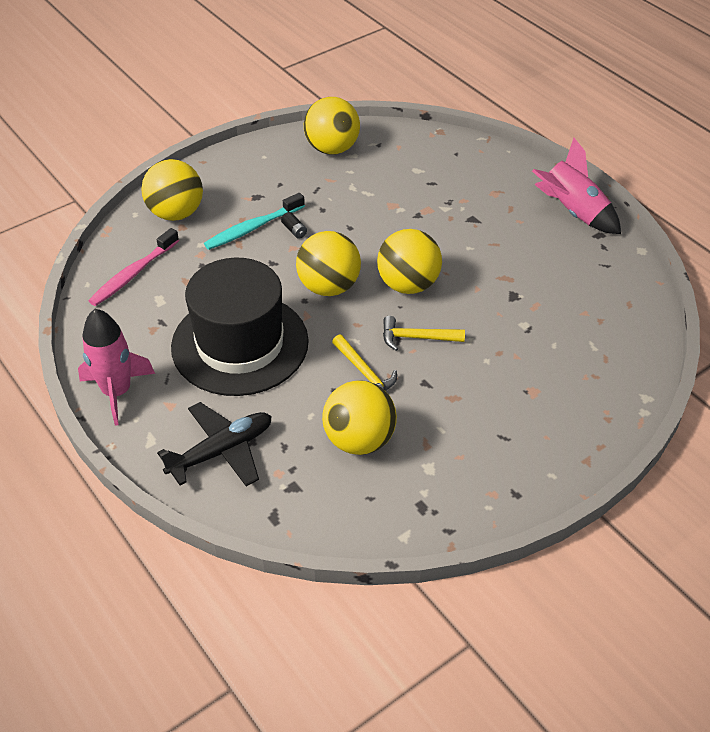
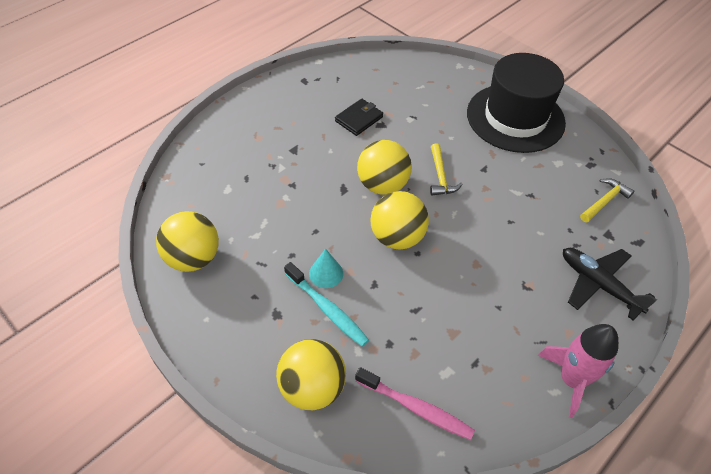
camera: 100 degrees left, 5 degrees up
black hat [171,258,309,396] -> black hat moved to [467,53,566,153]
black battery [281,212,307,239] -> turquoise cone [309,249,343,288]
yellow ball [322,380,397,455] -> none
yellow hammer [332,334,397,391] -> yellow hammer moved to [580,178,634,222]
pink rocket [532,138,621,234] -> none
none -> black wallet [335,99,383,136]

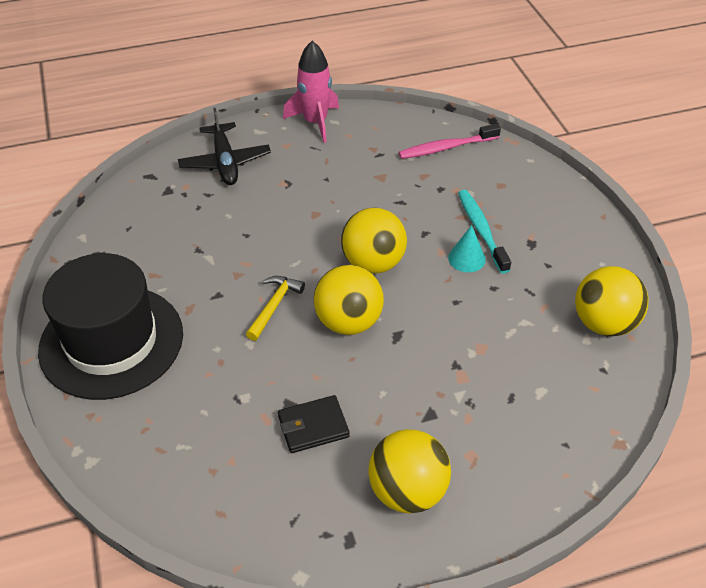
camera: 150 degrees left, 5 degrees down
yellow ball [276,339,346,410] -> yellow ball moved to [368,429,451,514]
pink toothbrush [355,367,475,440] -> pink toothbrush turned 75 degrees counterclockwise [398,124,501,159]
yellow hammer [580,178,634,222] -> none

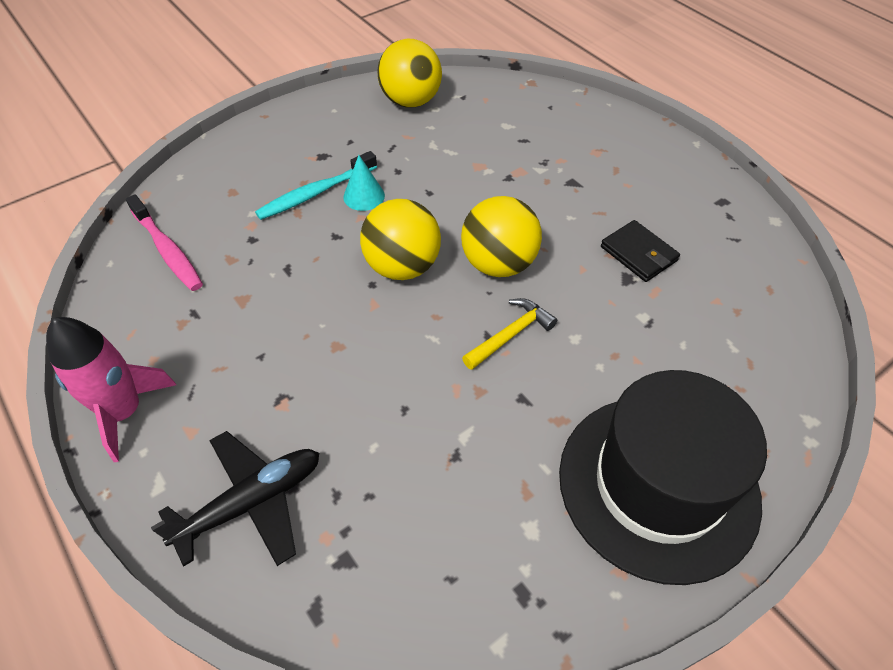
camera: 110 degrees left, 5 degrees up
yellow hammer [246,276,305,341] -> yellow hammer turned 135 degrees clockwise [462,298,557,370]
yellow ball [368,429,451,514] -> none

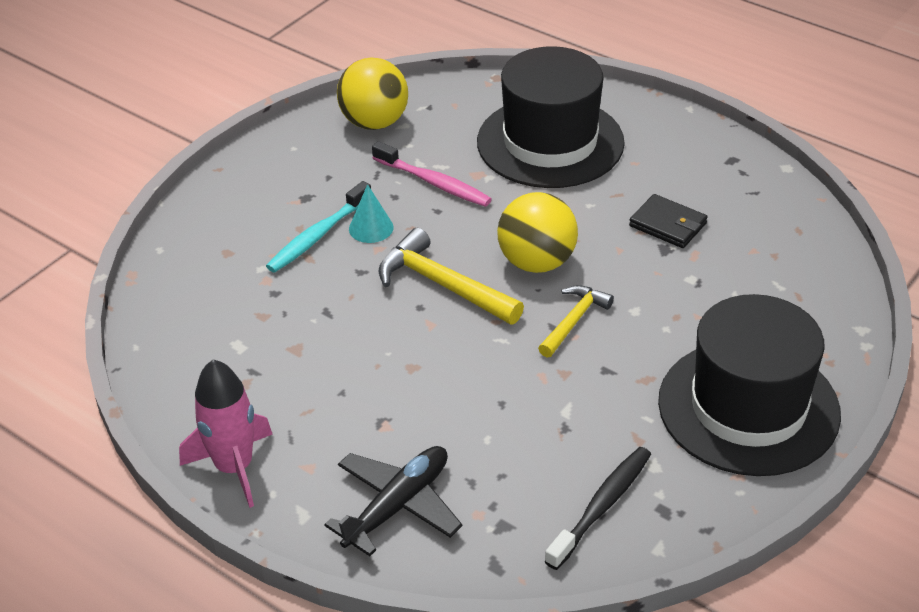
camera: 15 degrees left, 10 degrees down
pink toothbrush [126,194,203,291] -> pink toothbrush moved to [372,141,492,207]
yellow ball [360,199,441,280] -> yellow hammer [379,228,524,325]
none -> black hat [477,46,625,188]
none -> black toothbrush [544,447,651,570]

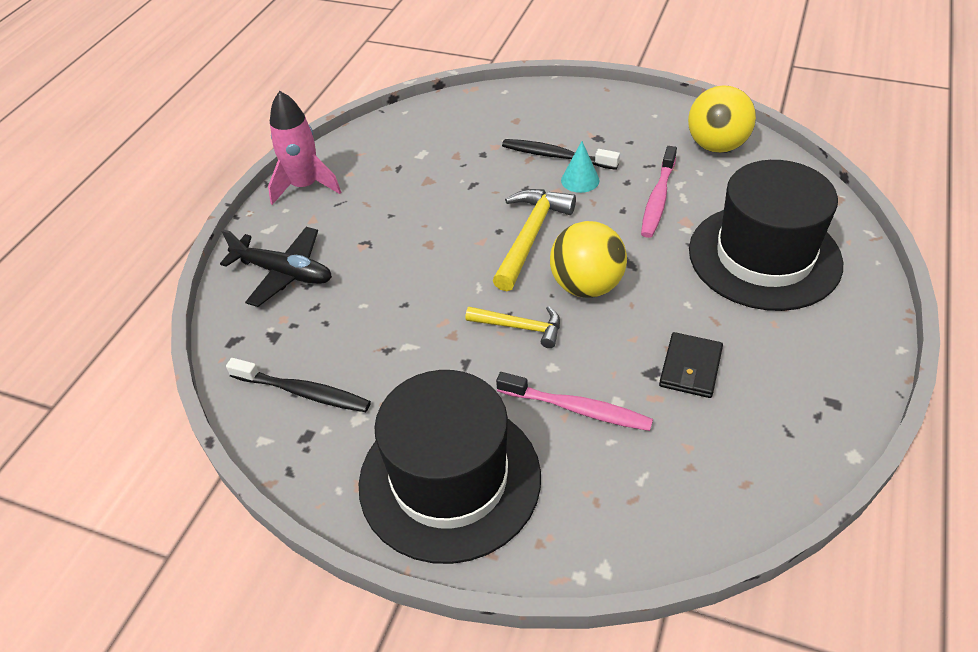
camera: 75 degrees right, 5 degrees up
turquoise toothbrush [266,181,371,273] -> black toothbrush [502,139,620,170]
none -> pink toothbrush [496,372,653,431]

